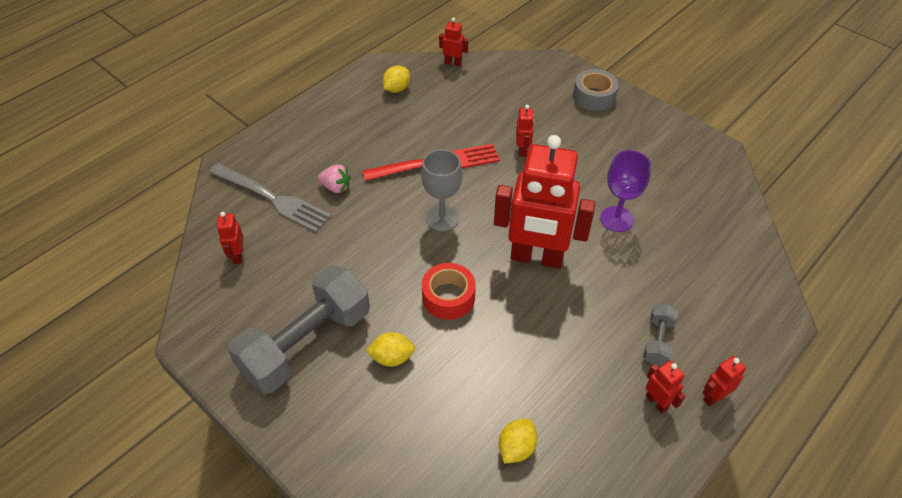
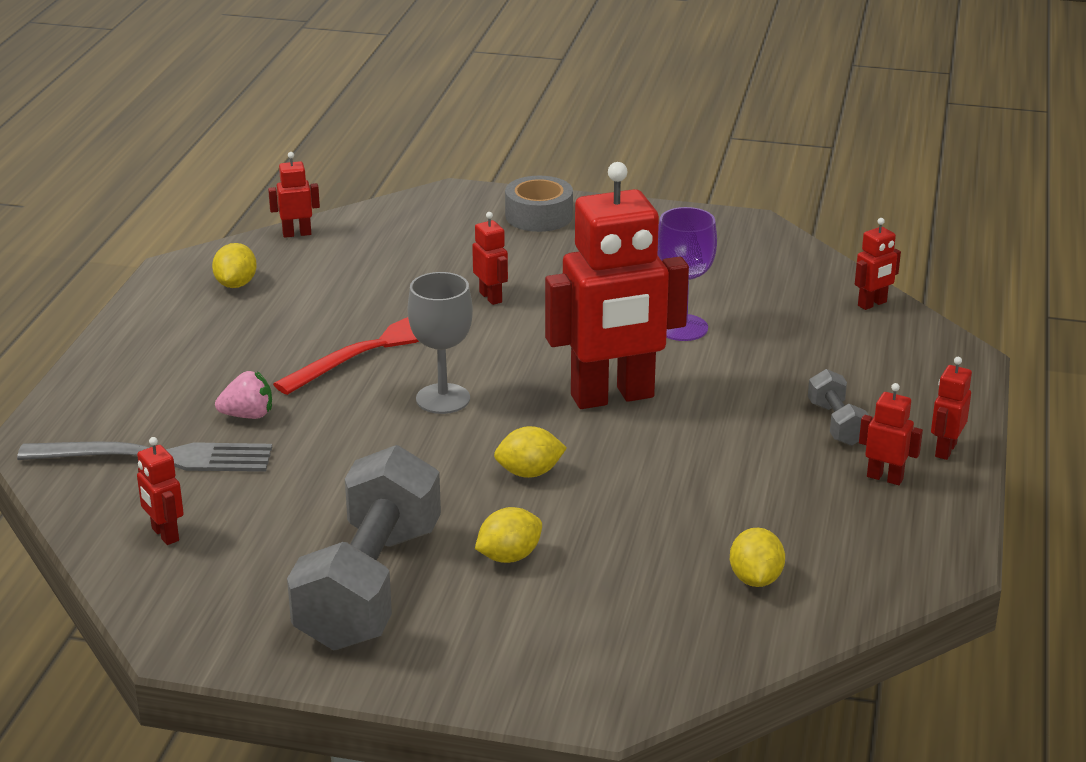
camera: 30 degrees left, 20 degrees down
red tape [422,263,476,320] -> yellow lemon [494,426,567,478]
none -> red robot [855,218,901,310]

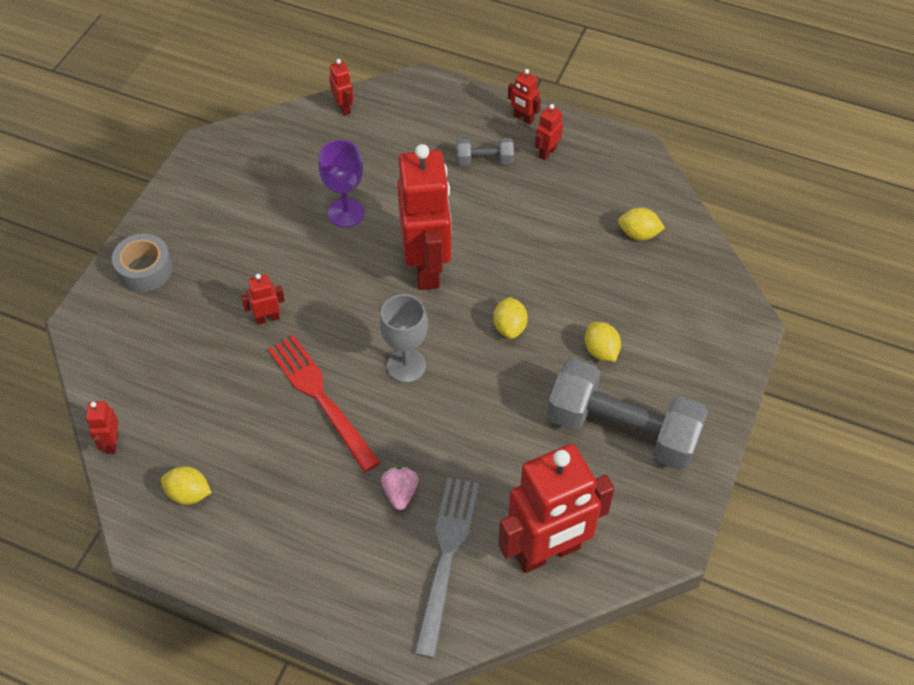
camera: 80 degrees left, 25 degrees up
red robot [137,437,184,545] -> red robot [498,444,615,573], size x2.47

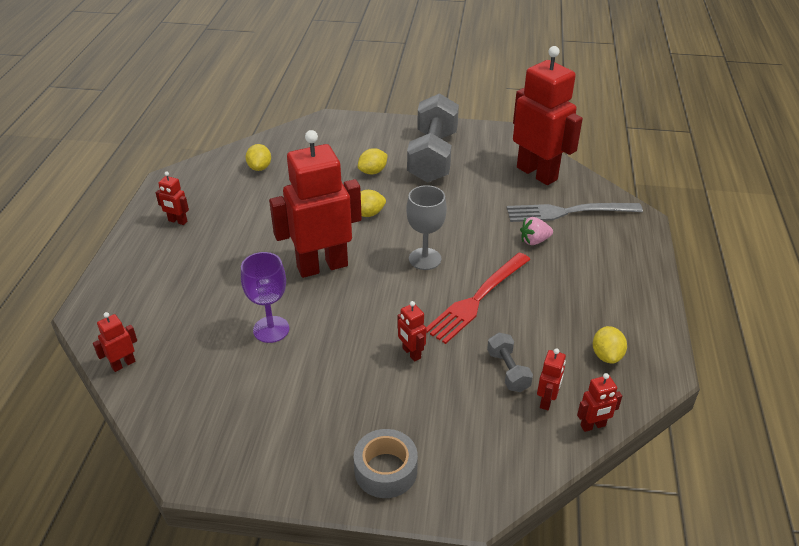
camera: 105 degrees left, 15 degrees down
grey dumbbell [457,138,514,165] -> grey dumbbell moved to [487,333,533,392]
red robot [508,69,541,125] -> red robot moved to [537,348,566,410]

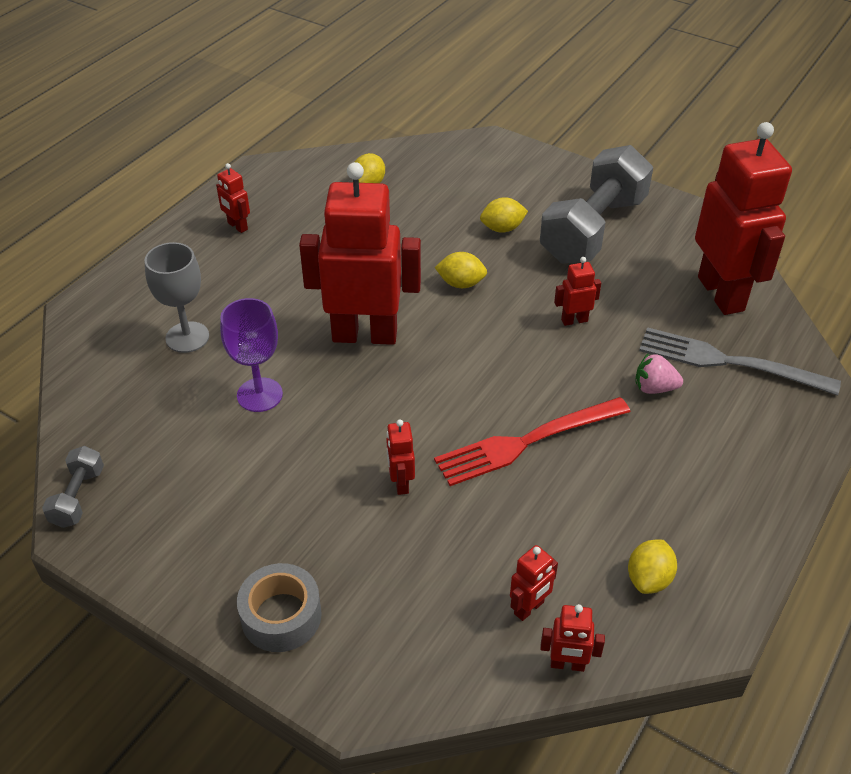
camera: 25 degrees right, 5 degrees up
red robot [93,312,137,372] -> red robot moved to [554,257,601,326]
grey goblet [406,185,447,270] -> grey goblet moved to [145,242,209,353]
grey dumbbell [487,333,533,392] -> grey dumbbell moved to [42,446,104,528]

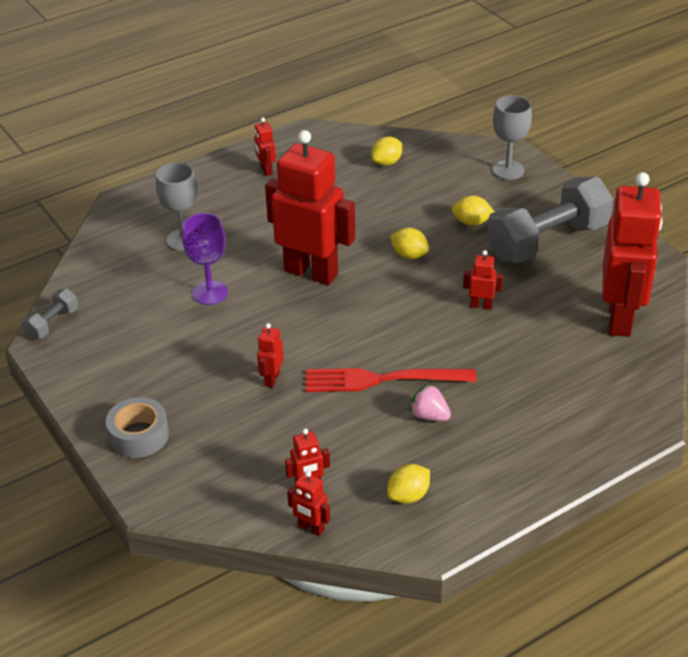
camera: 25 degrees right, 5 degrees down
pink strawberry [635,353,683,394] -> pink strawberry moved to [410,384,451,421]
grey fork [639,327,841,396] -> none
none -> grey goblet [492,95,532,180]

